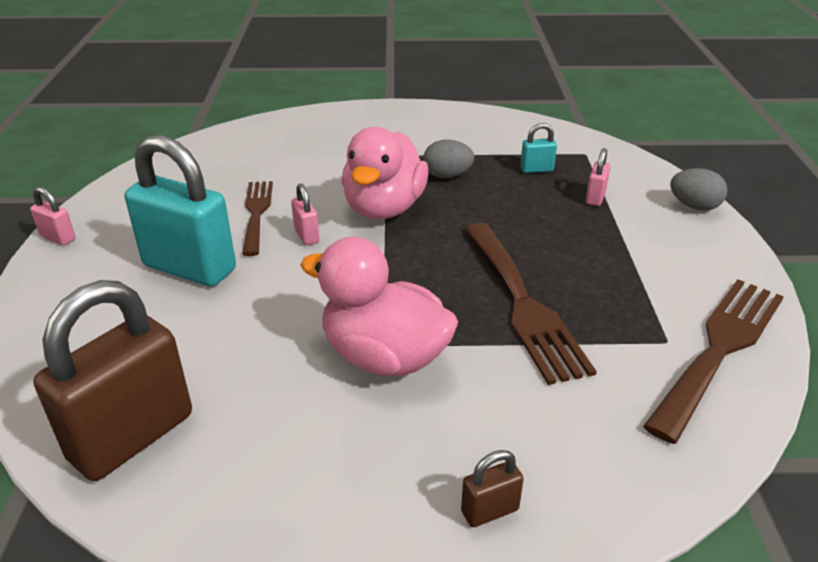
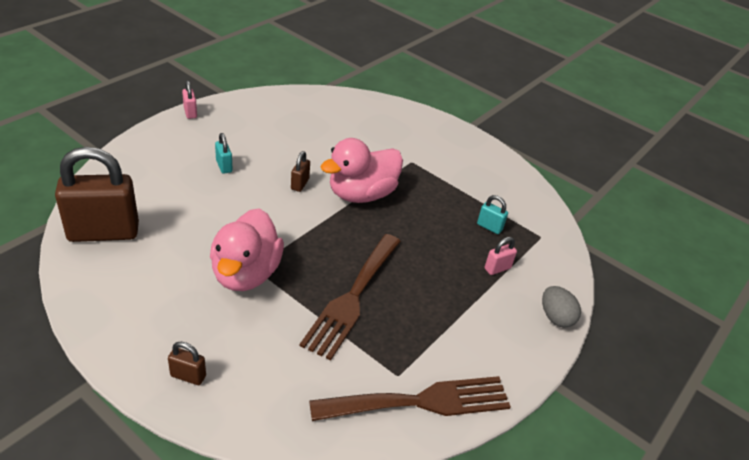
camera: 35 degrees right, 5 degrees up
turquoise padlock [125,135,236,287] -> turquoise padlock [215,133,233,174], size x0.42
brown fork [242,181,273,256] -> none
pink padlock [291,184,320,245] -> brown padlock [291,151,310,192]
pink duck [300,237,459,377] -> pink duck turned 150 degrees counterclockwise [210,208,284,291]
grey egg [423,140,474,178] -> none

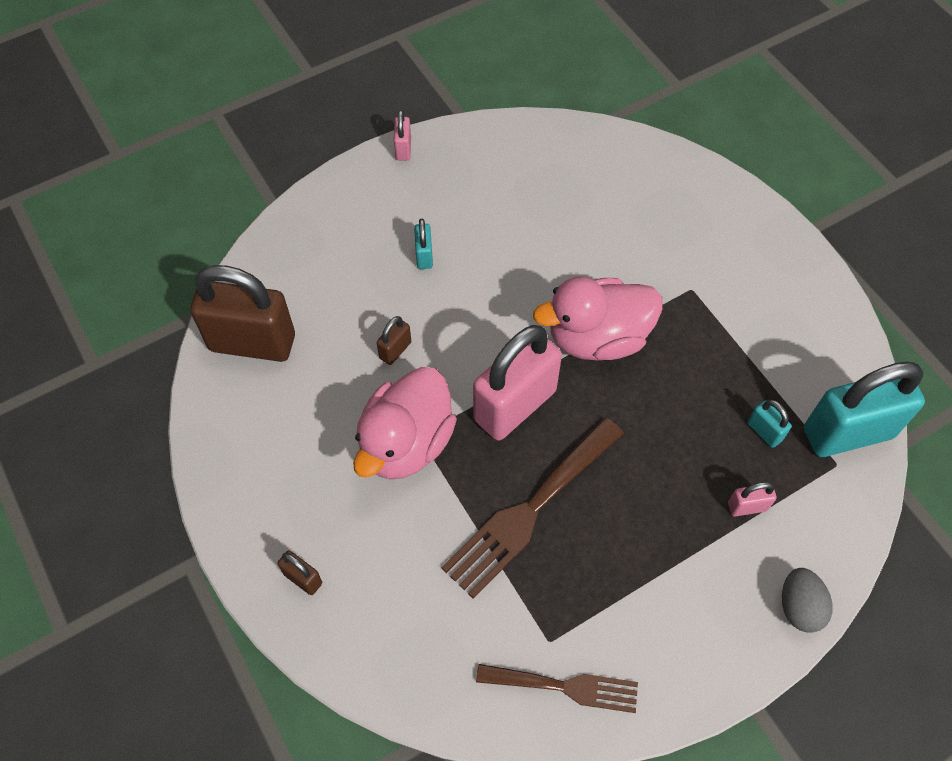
camera: 25 degrees right, 20 degrees up
brown padlock [291,151,310,192] -> brown padlock moved to [377,316,411,365]
brown fork [309,376,511,421] -> brown fork [476,664,638,713], size x0.64
none -> pink padlock [473,325,562,441]
none -> turquoise padlock [804,361,925,457]

